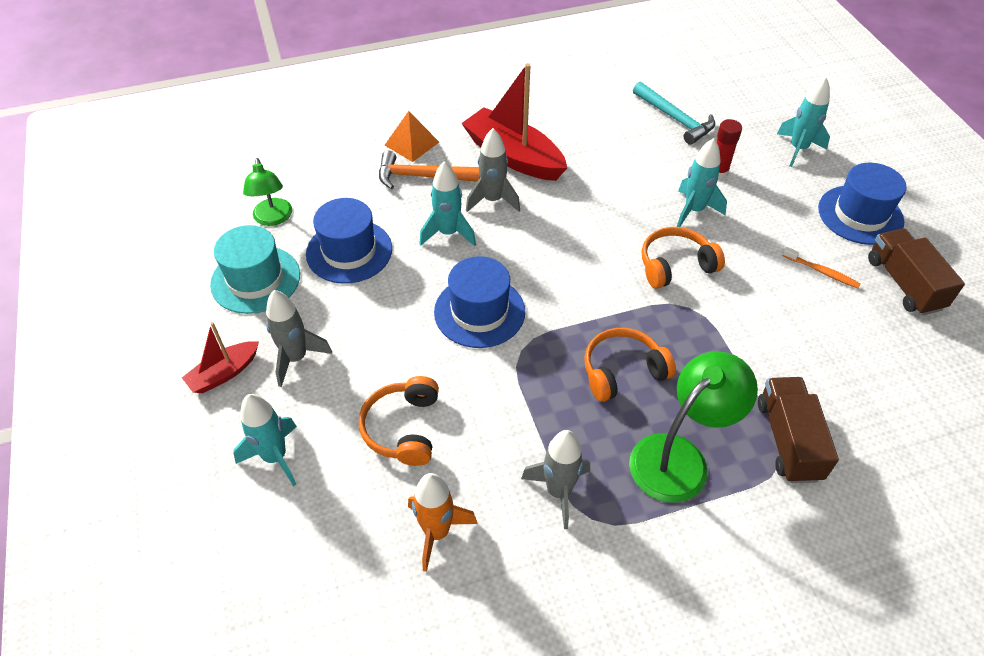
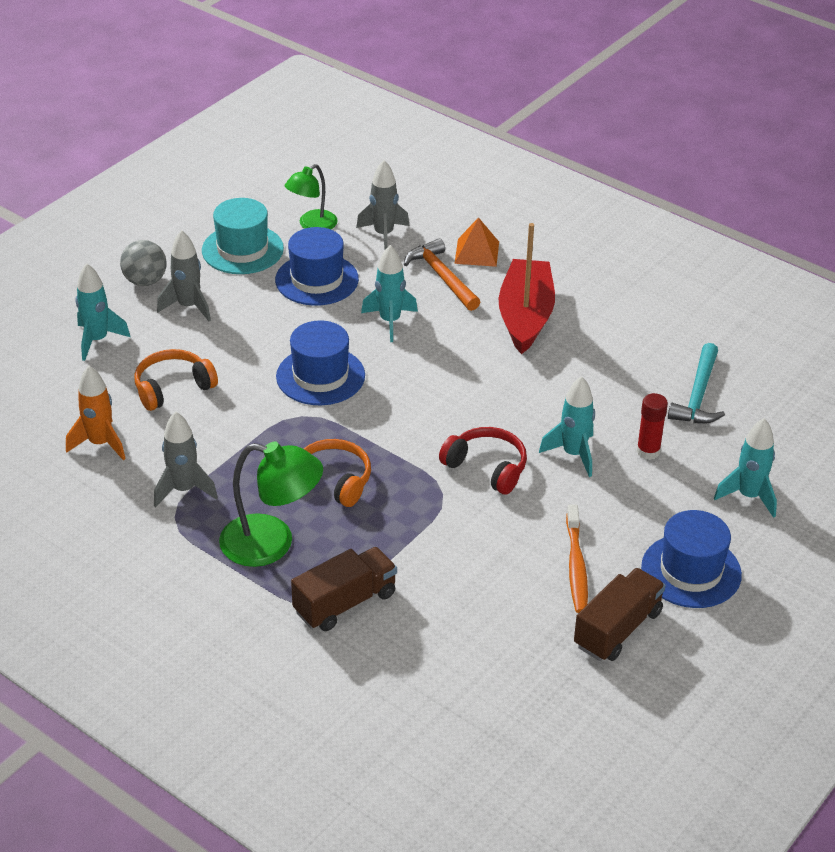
camera: 55 degrees right, 10 degrees down
red boat [182,322,259,393] -> grey ball [120,240,167,286]
grey rocket [466,128,520,212] -> grey rocket moved to [356,160,410,250]
orange headphones [642,227,725,289] -> red headphones [439,427,527,494]
orange toothbrush [782,247,861,288] -> orange toothbrush [566,505,588,613], size x1.50

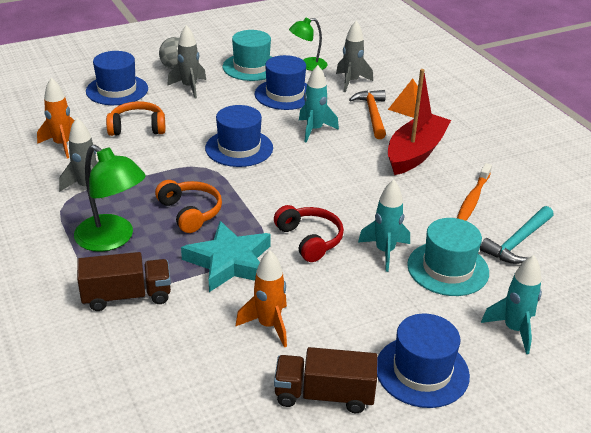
camera: 25 degrees right, 5 degrees down
turquoise rocket [76,263,130,361] -> blue hat [86,51,148,105]
orange toothbrush [566,505,588,613] -> orange toothbrush moved to [457,163,492,221]
brown truck [574,568,666,661] -> brown truck turned 150 degrees counterclockwise [274,347,378,413]
red glue stick [637,393,668,460] -> turquoise hat [407,218,489,296]
none -> turquoise star [181,221,271,292]
none -> orange rocket [236,250,287,348]

